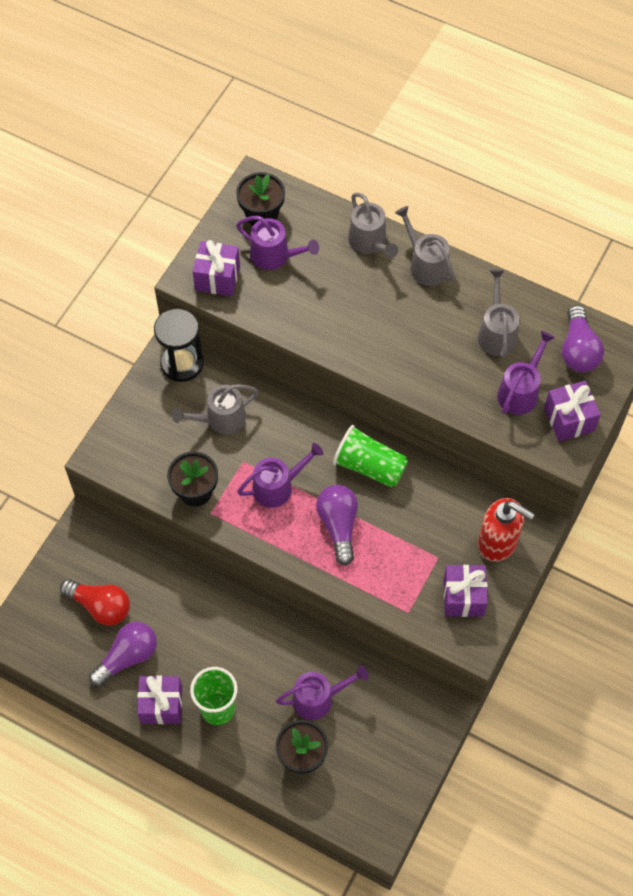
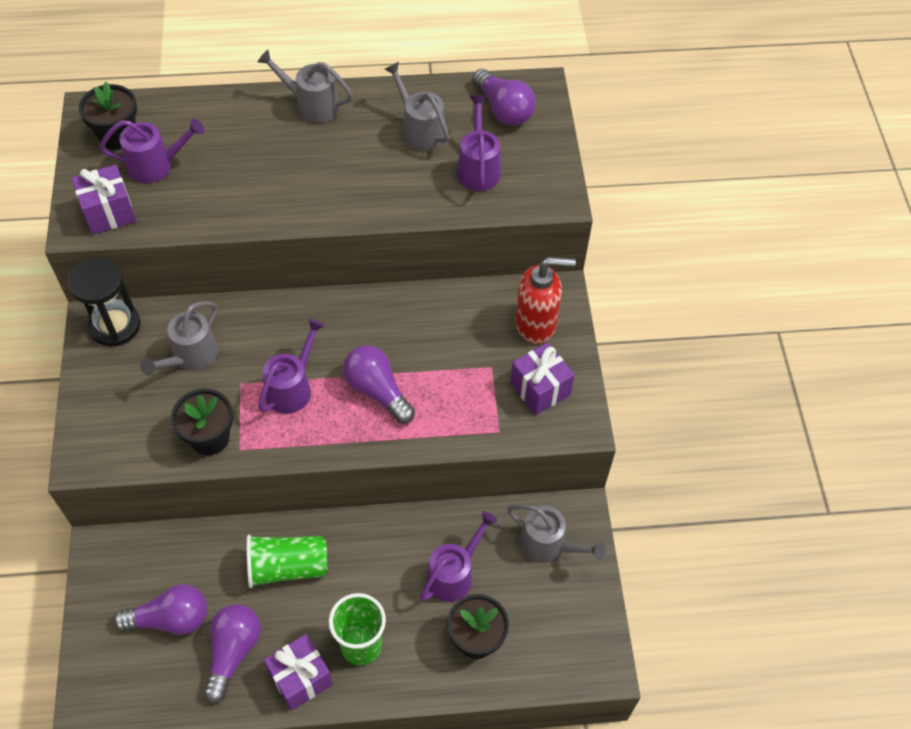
camera: 35 degrees left, 5 degrees down
red light bulb [60,579,130,626] -> purple light bulb [113,584,207,635]
green cup [333,425,408,488] -> green cup moved to [246,535,328,588]
grey watering can [348,193,398,258] -> grey watering can moved to [507,505,606,563]
purple gift [544,381,601,442] -> none

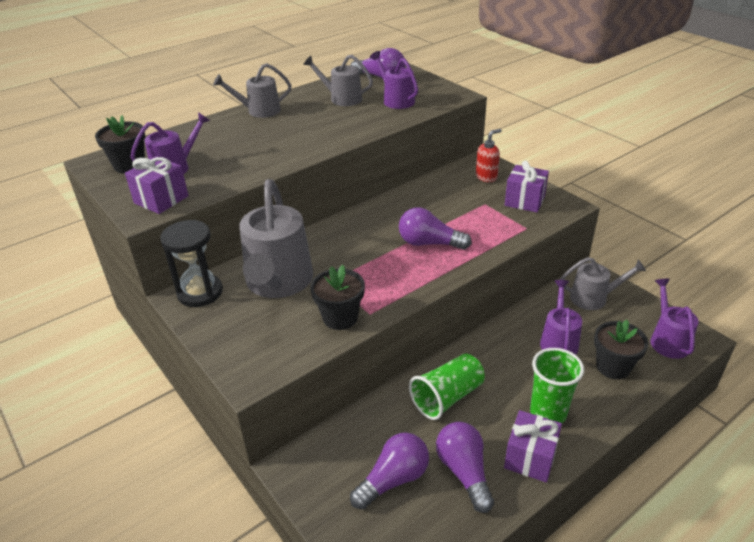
camera: 30 degrees left, 20 degrees down
grey watering can [140,301,218,375] -> grey watering can [239,179,313,298], size x1.76
purple watering can [258,319,325,414] -> purple watering can moved to [651,279,699,359]
red soap dispenser [515,257,576,344] -> red soap dispenser [476,129,502,182], size x0.64

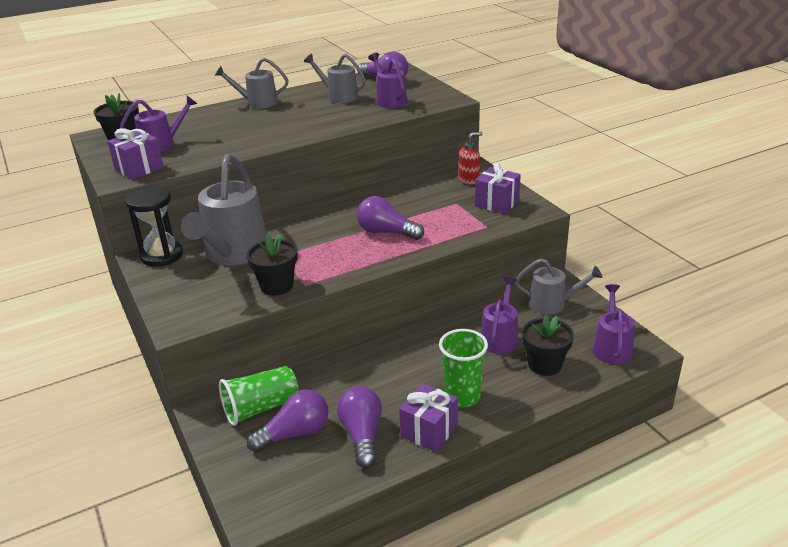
camera: 10 degrees right, 5 degrees down
green cup [409,354,485,420] -> green cup moved to [219,366,299,426]

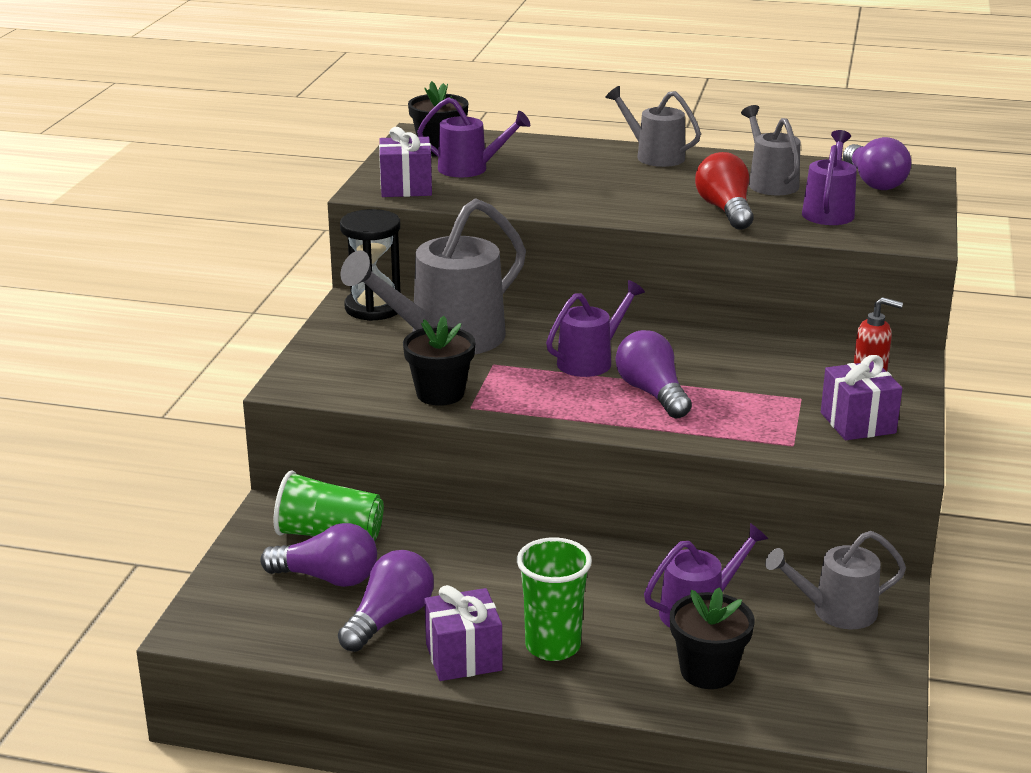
camera: 40 degrees right, 5 degrees down
grey watering can [515,259,602,314] -> grey watering can turned 120 degrees clockwise [765,531,906,629]
purple watering can [593,284,635,364] -> purple watering can moved to [546,280,645,377]
none -> red light bulb [695,152,754,230]

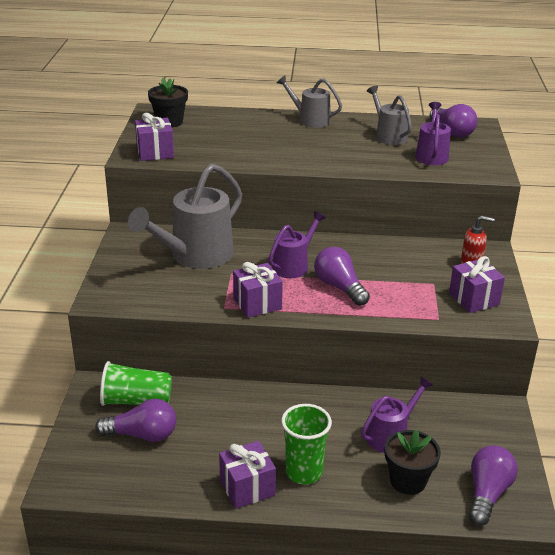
camera: 10 degrees left, 5 degrees up
purple light bulb [338,550,434,652] -> purple light bulb moved to [469,445,518,526]
black hourglass [340,209,401,321] -> none
black flower pot [403,316,476,406] -> none
purple watering can [417,97,530,177] -> none
red light bulb [695,152,754,230] -> none
grey watering can [765,531,906,629] -> none
none -> purple gift [233,262,283,318]

